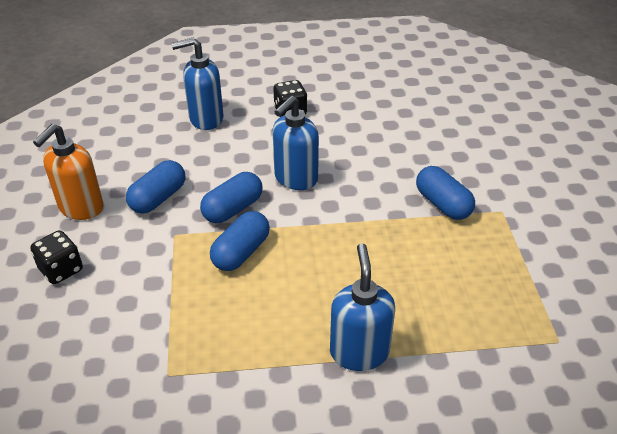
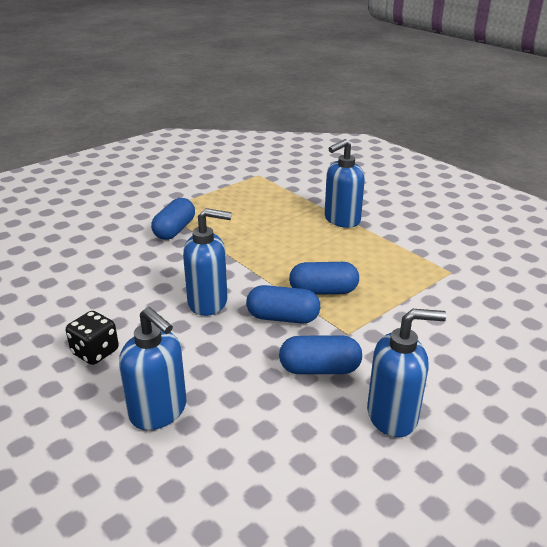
camera: 125 degrees left, 10 degrees down
black dice [30,230,83,284] -> none
orange soap dispenser [33,124,104,220] -> blue soap dispenser [367,309,446,437]

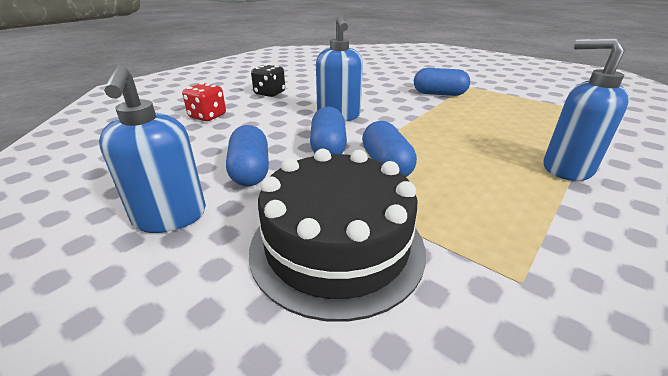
camera: 80 degrees right, 0 degrees up
blue soap dispenser [119,307,187,430] -> red dice [182,83,226,121]
none -> black cake [249,149,426,322]

